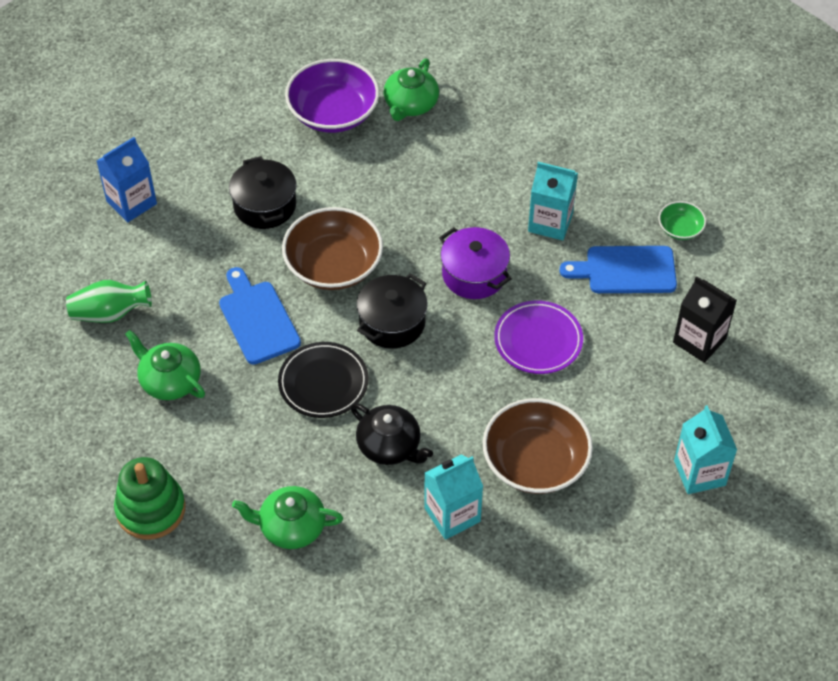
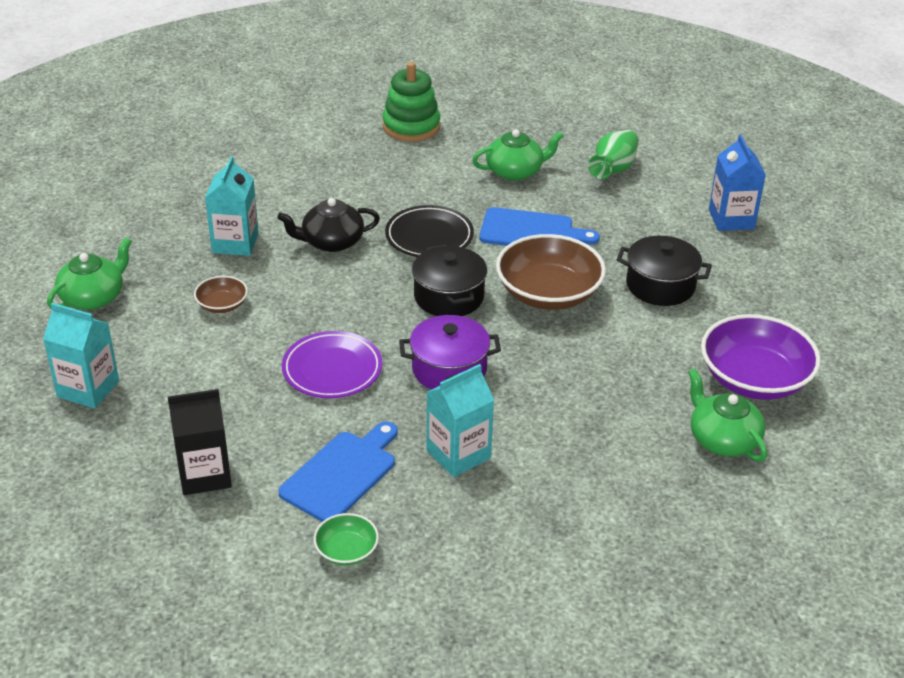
camera: 125 degrees right, 15 degrees down
green teapot [232,486,343,549] -> green teapot moved to [47,237,132,310]
brown bowl [483,398,593,494] -> brown bowl [194,276,248,313], size x0.48

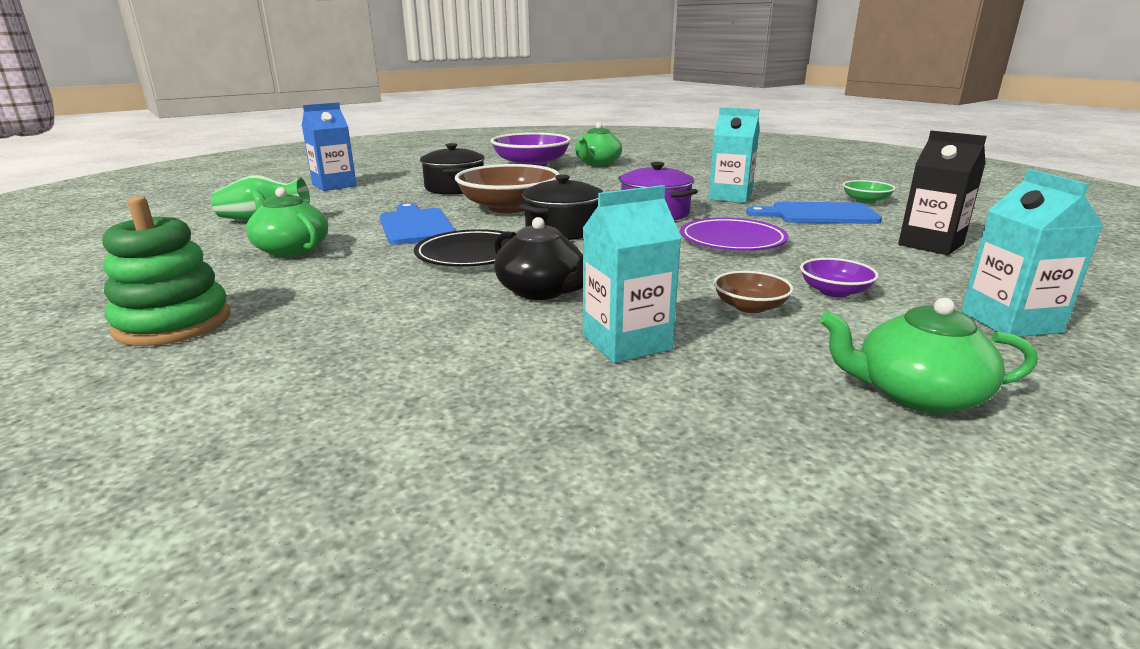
camera: 120 degrees left, 15 degrees down
none -> purple bowl [800,258,879,297]

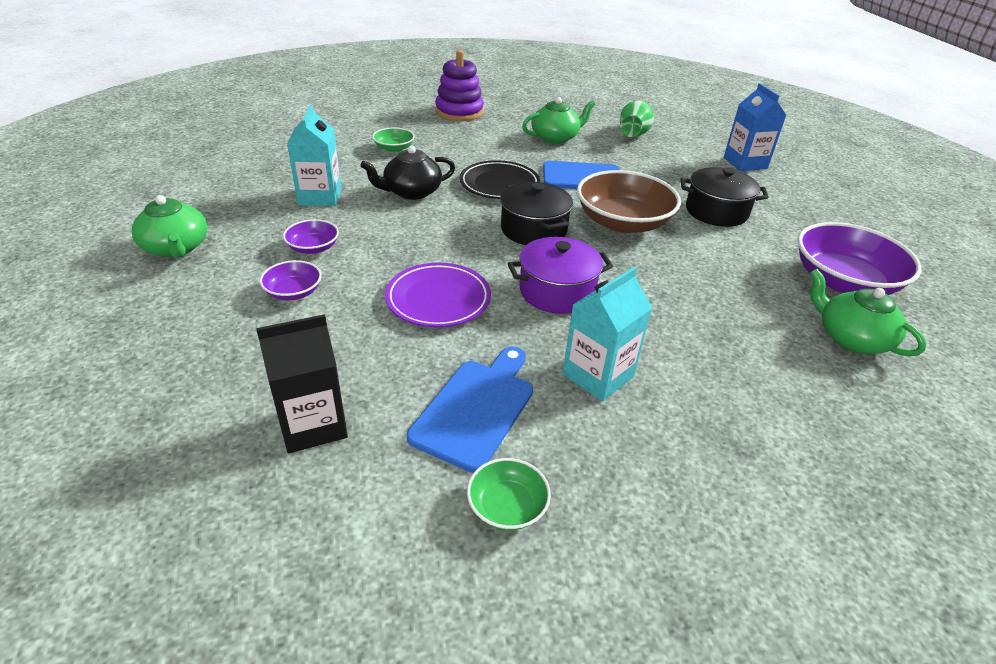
camera: 110 degrees right, 15 degrees up
green stacking toy [103,196,230,346] -> purple stacking toy [435,50,484,121]
brown bowl [713,271,793,313] -> purple bowl [283,219,339,254]
green teapot [820,298,1038,414] -> green teapot turned 120 degrees clockwise [132,195,208,258]
turquoise carton [961,169,1103,337] -> none
none -> green bowl [372,127,415,152]

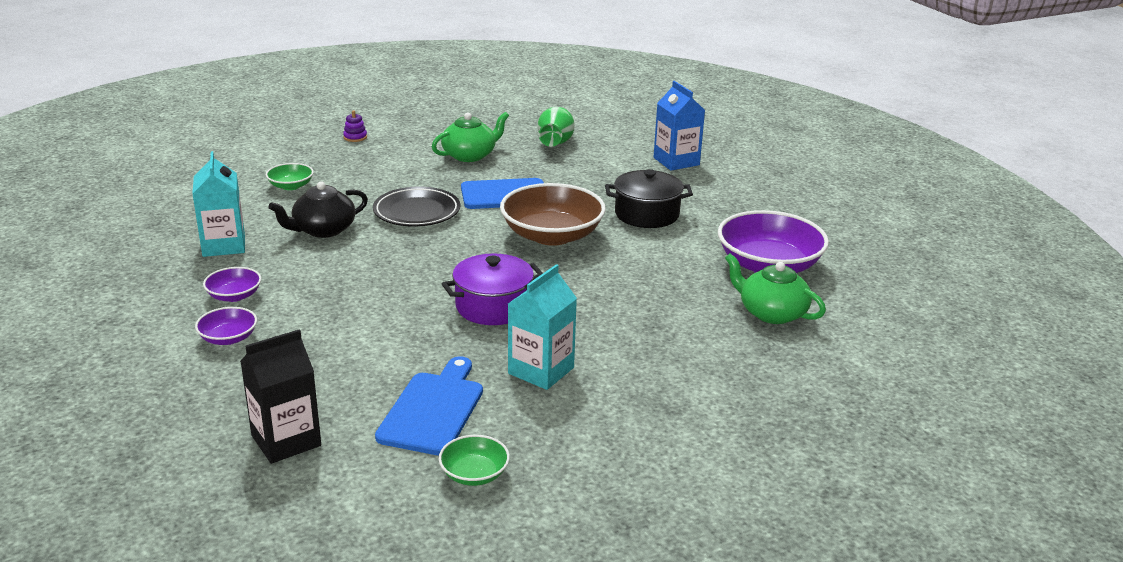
camera: 10 degrees left, 10 degrees down
green teapot [132,195,208,258] -> none
purple plate [385,263,491,327] -> none
purple stacking toy [435,50,484,121] -> purple stacking toy [343,110,367,142], size x0.42
black pot [500,182,573,245] -> none

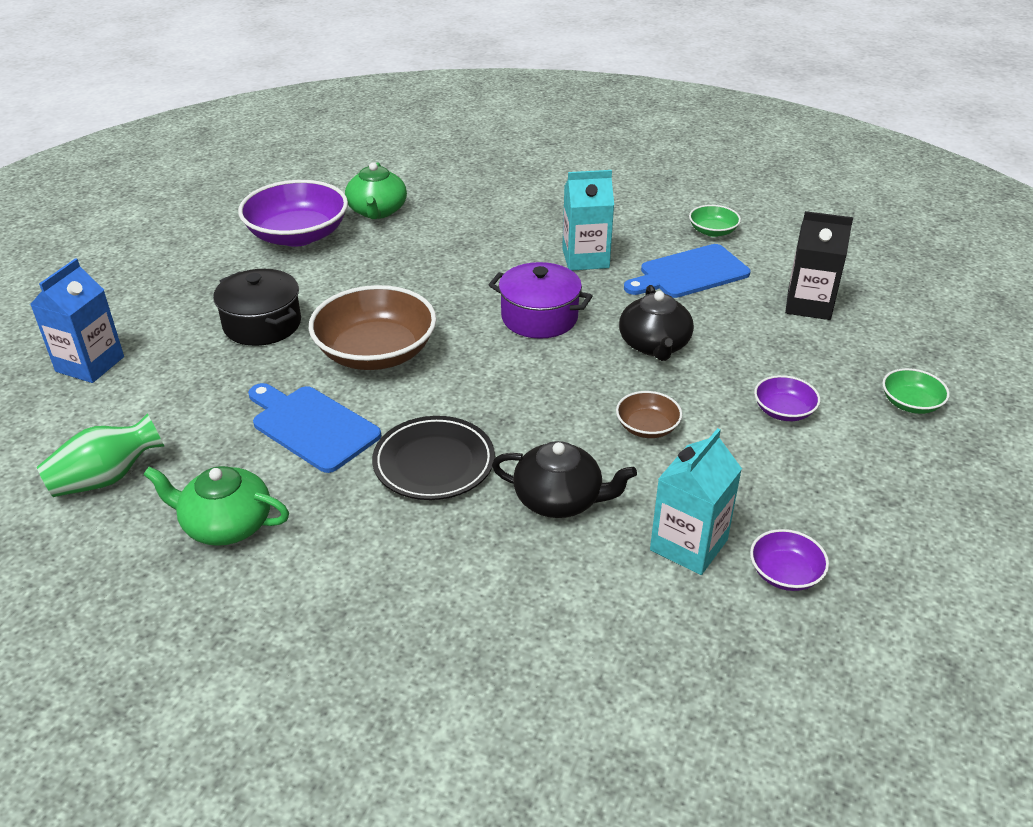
camera: 130 degrees left, 10 degrees up
purple bowl [203,267,261,302] -> purple bowl moved to [750,529,829,591]
green bowl [266,163,314,190] -> green bowl moved to [882,368,950,414]
purple stacking toy [343,110,367,142] -> none
none -> brown bowl [616,391,682,438]
none -> black teapot [619,285,694,361]

